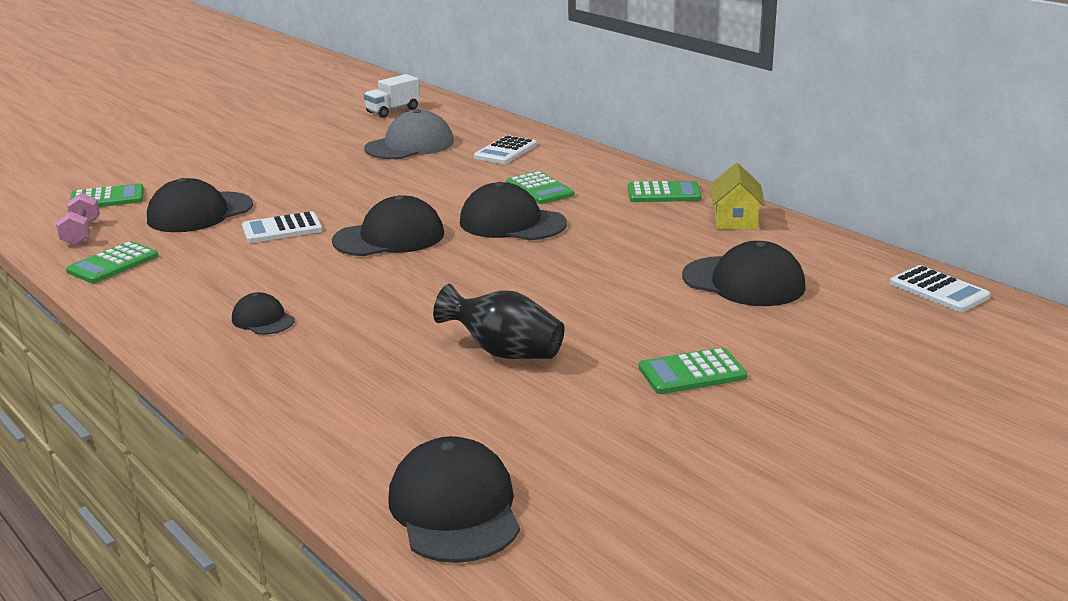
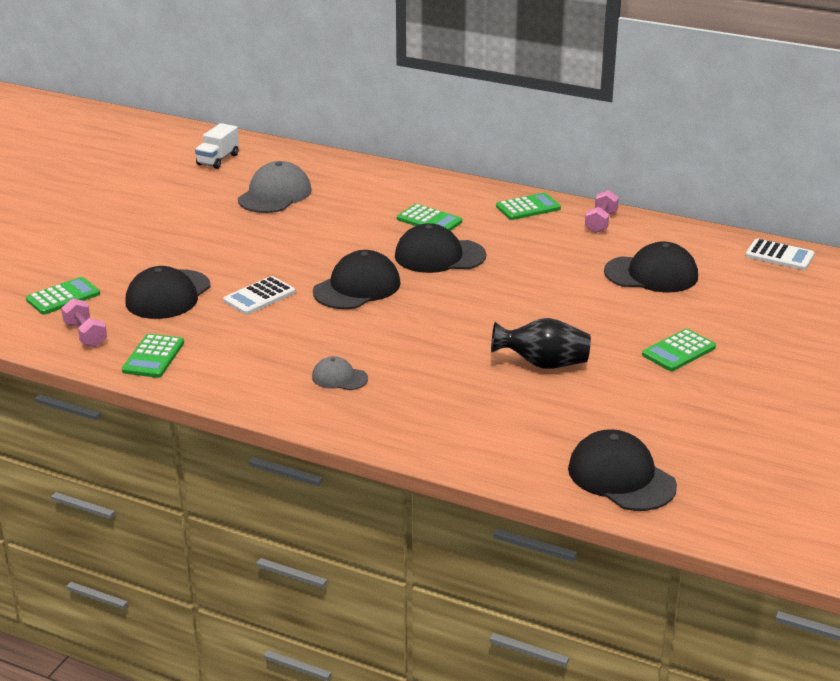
camera: 25 degrees left, 5 degrees up
black cap [232,292,295,335] -> grey cap [312,356,368,390]
white calculator [474,135,537,164] -> none
yellow house [710,163,765,230] -> pink dumbbell [585,190,619,233]

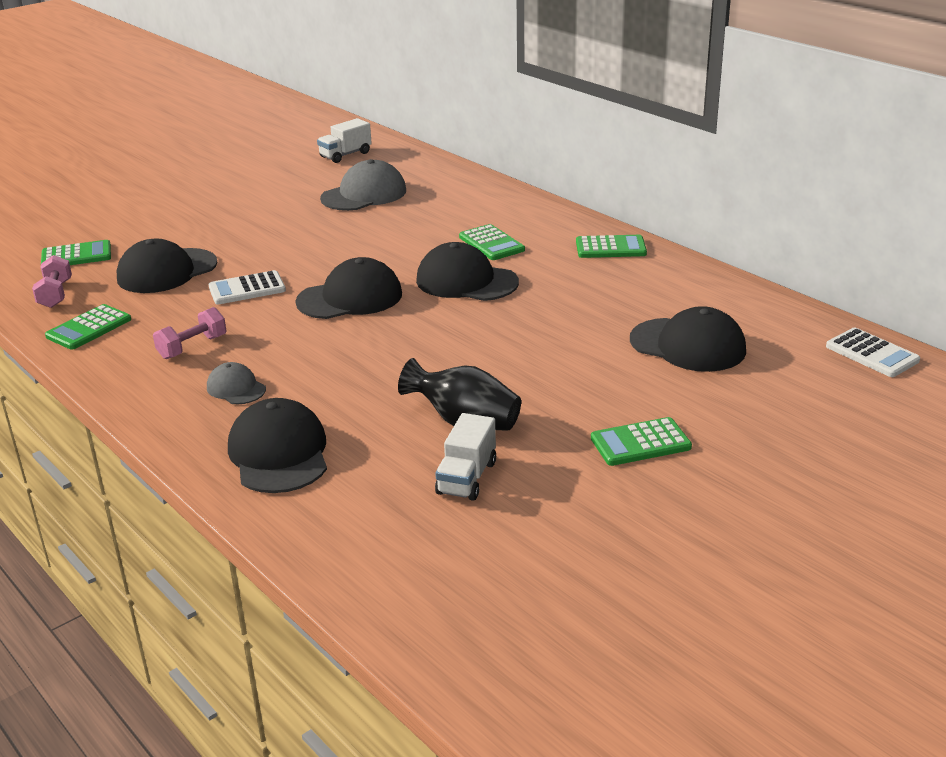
camera: 25 degrees right, 0 degrees up
black cap [568,429,677,511] -> black cap moved to [228,398,327,493]
pink dumbbell [585,190,619,233] -> pink dumbbell moved to [153,307,227,359]
none -> white truck [435,413,496,501]

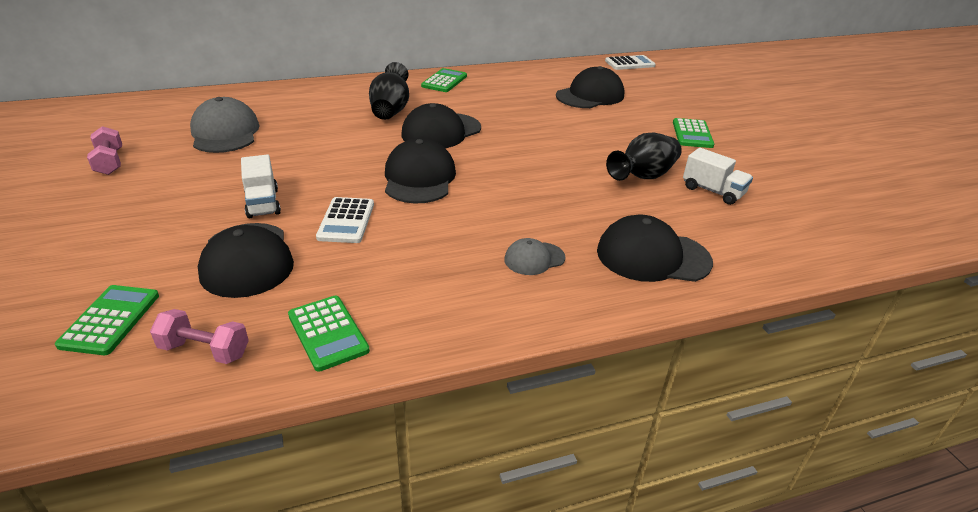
camera: 70 degrees left, 5 degrees up
pink dumbbell [153,307,227,359] -> pink dumbbell moved to [87,126,122,175]
white truck [317,118,372,163] -> white truck moved to [241,154,281,218]
green calculator [459,224,525,260] -> black vase [369,62,409,120]

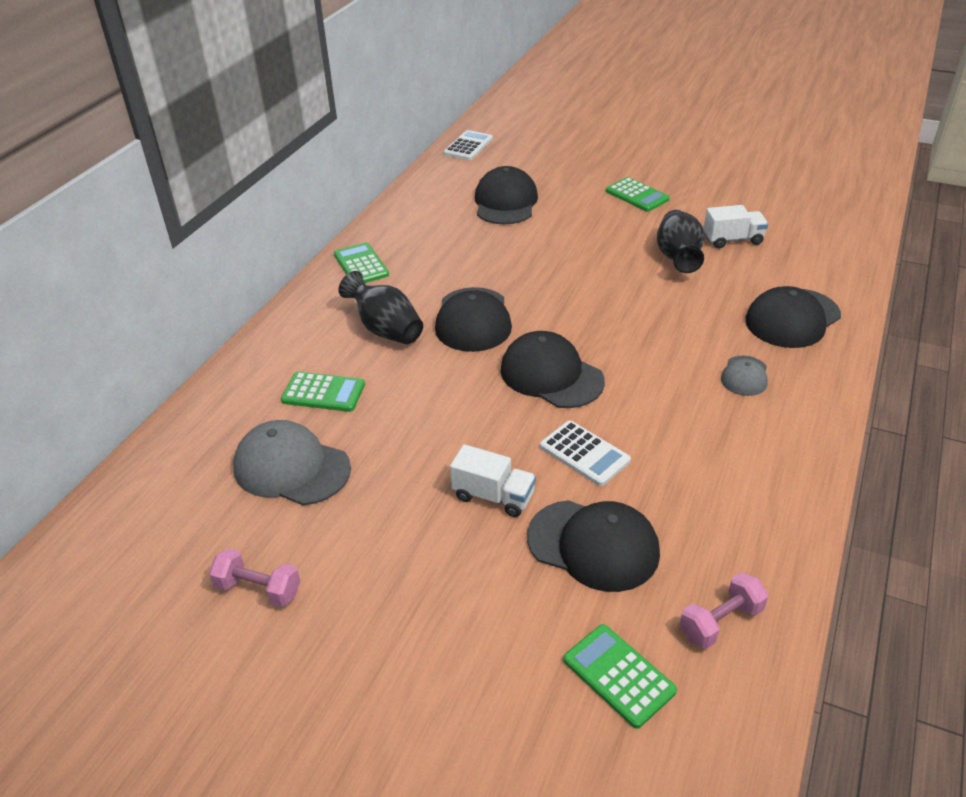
camera: 45 degrees left, 5 degrees up
green calculator [288,296,370,372] -> green calculator moved to [281,372,365,412]

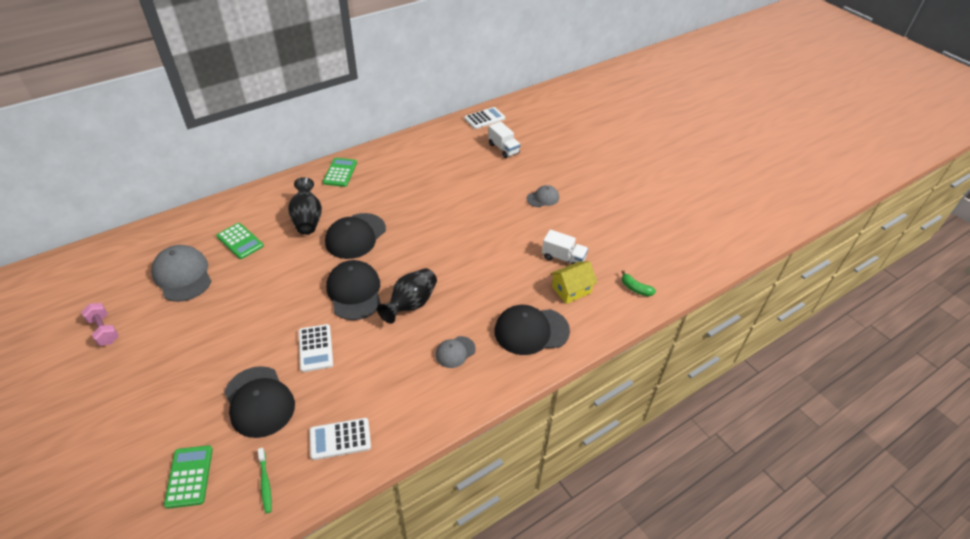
camera: 30 degrees right, 5 degrees up
white truck [450,444,536,517] -> white truck moved to [488,121,521,158]
black cap [475,166,538,225] -> none
green calculator [606,177,670,212] -> grey cap [527,185,559,207]
black vase [657,210,704,273] -> black vase moved to [377,268,437,324]
pink dumbbell [680,572,768,649] -> green toothbrush [258,448,272,513]
none -> white calculator [310,418,371,460]
none -> yellow house [550,261,598,304]
none -> green banana [622,271,656,296]

